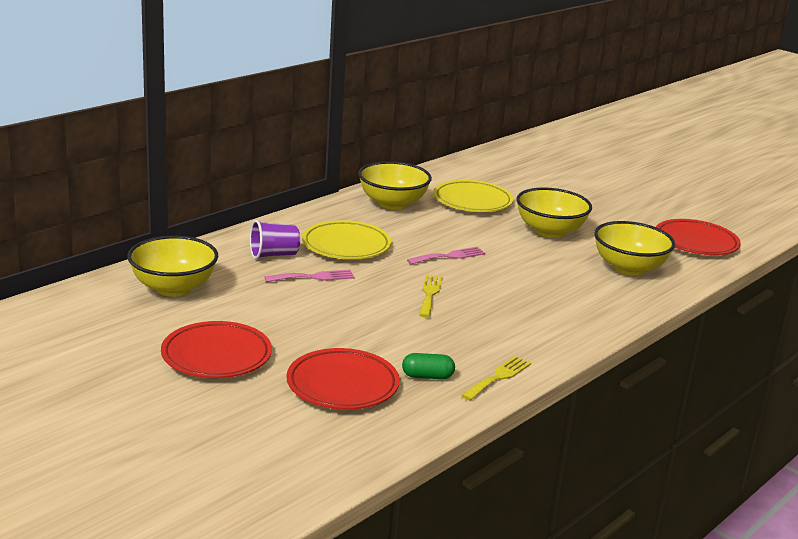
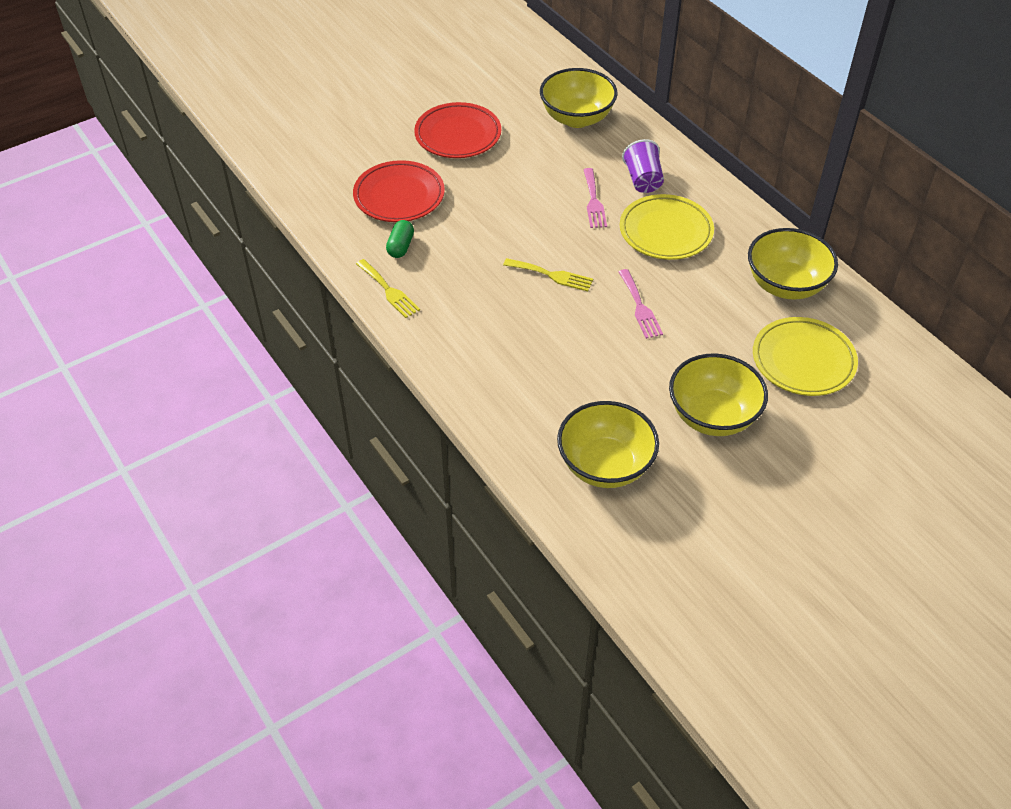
camera: 105 degrees right, 25 degrees up
red plate [656,219,741,255] -> none

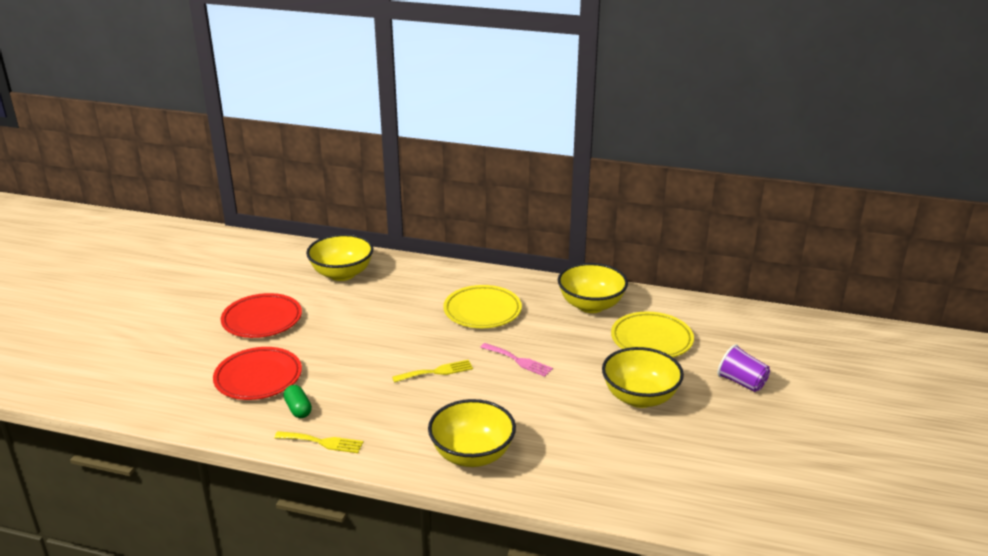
camera: 40 degrees left, 20 degrees down
yellow bowl [557,401,659,488] -> yellow bowl moved to [428,399,516,467]
pink fork [583,168,607,228] -> none
purple cup [622,139,664,193] -> purple cup moved to [718,344,770,392]

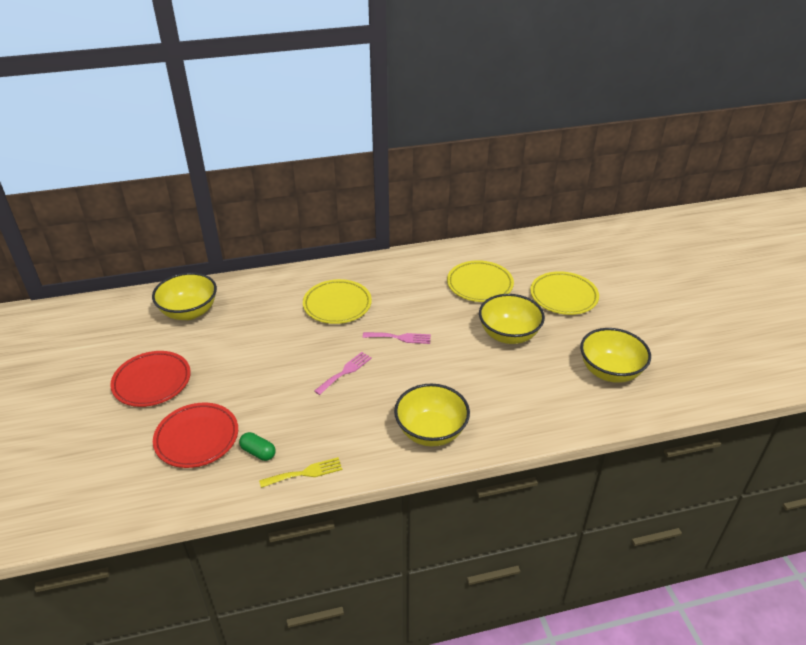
camera: 30 degrees left, 10 degrees up
yellow fork [392,360,473,383] -> pink fork [314,352,372,395]
yellow bowl [558,263,628,313] -> yellow bowl moved to [580,328,651,383]
purple cup [718,344,770,392] -> yellow plate [530,271,599,315]

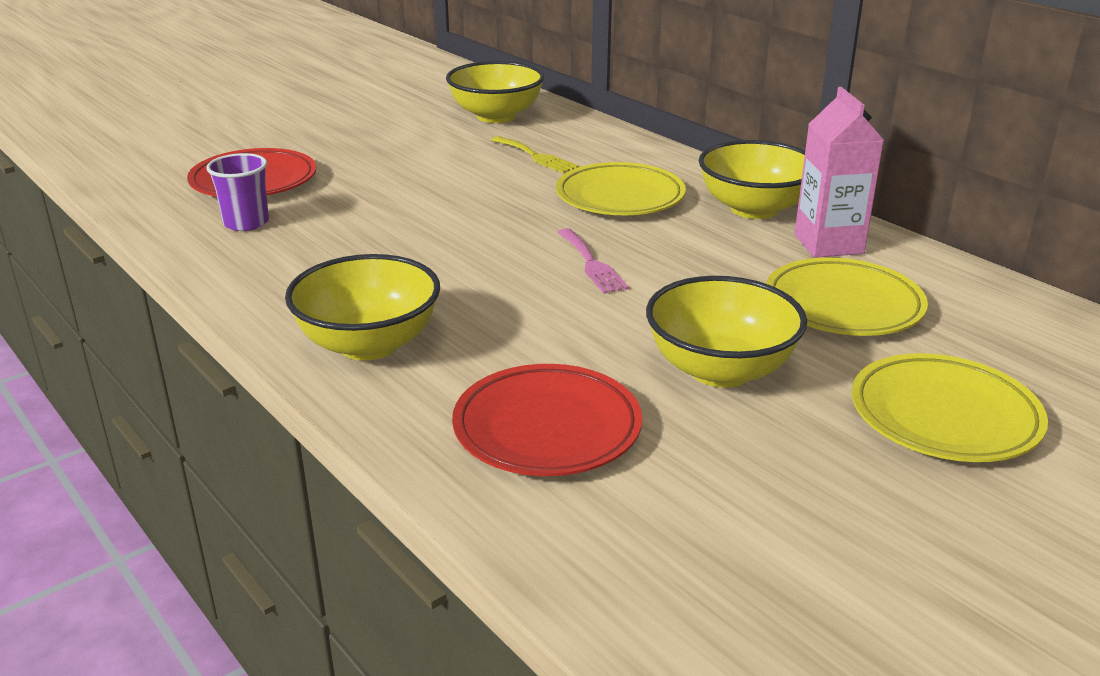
camera: 65 degrees right, 10 degrees down
red plate [110,351,191,407] -> red plate moved to [452,364,642,476]
green capsule [239,432,276,461] -> purple cup [206,153,269,231]
yellow fork [259,457,342,488] -> yellow fork moved to [491,136,579,173]
pink fork [314,352,372,395] -> none
yellow bowl [580,328,651,383] -> yellow bowl moved to [699,140,805,219]
none -> pink carton [795,87,884,258]

